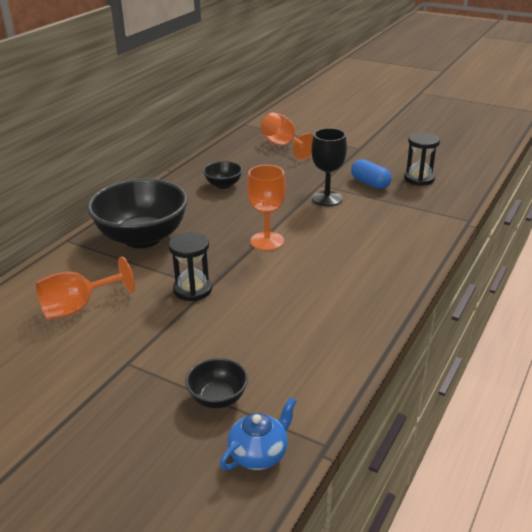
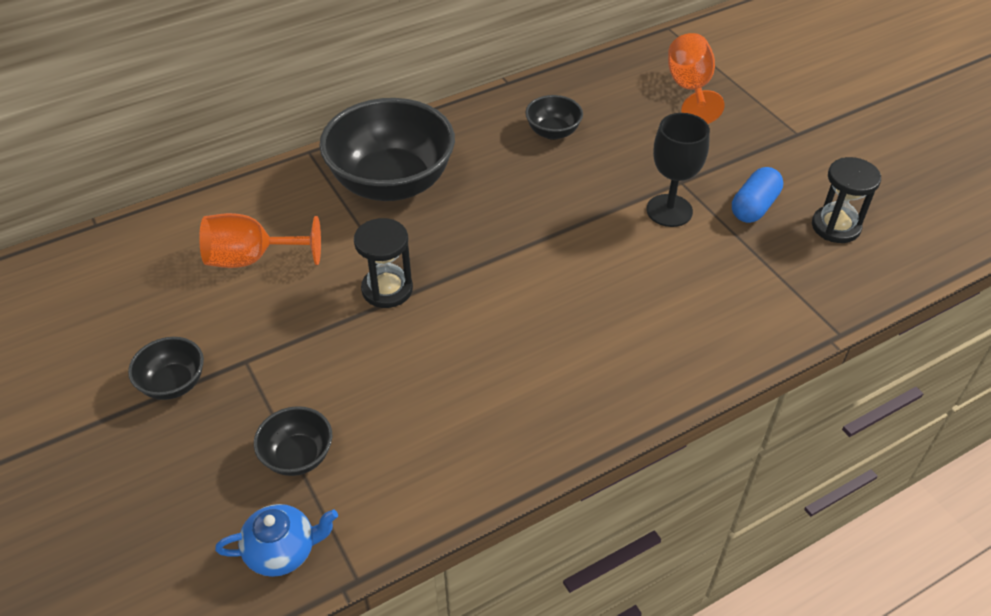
camera: 30 degrees right, 15 degrees up
orange goblet [247,165,286,251] -> none
blue capsule [351,159,392,189] -> blue capsule turned 45 degrees clockwise [732,167,783,223]
none -> black bowl [128,337,204,400]

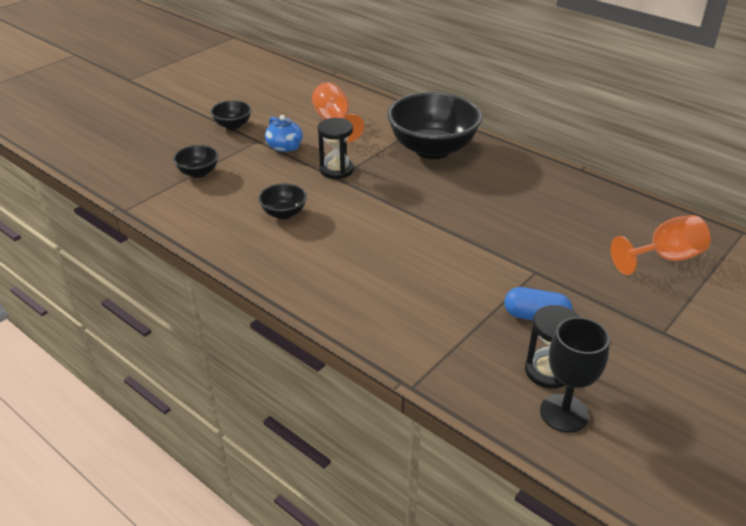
camera: 70 degrees right, 10 degrees down
blue teapot [215,504,338,577] -> blue teapot moved to [265,115,303,152]
black bowl [525,95,583,140] -> black bowl moved to [258,183,307,219]
black goblet [646,113,710,227] -> black goblet moved to [540,317,610,433]

